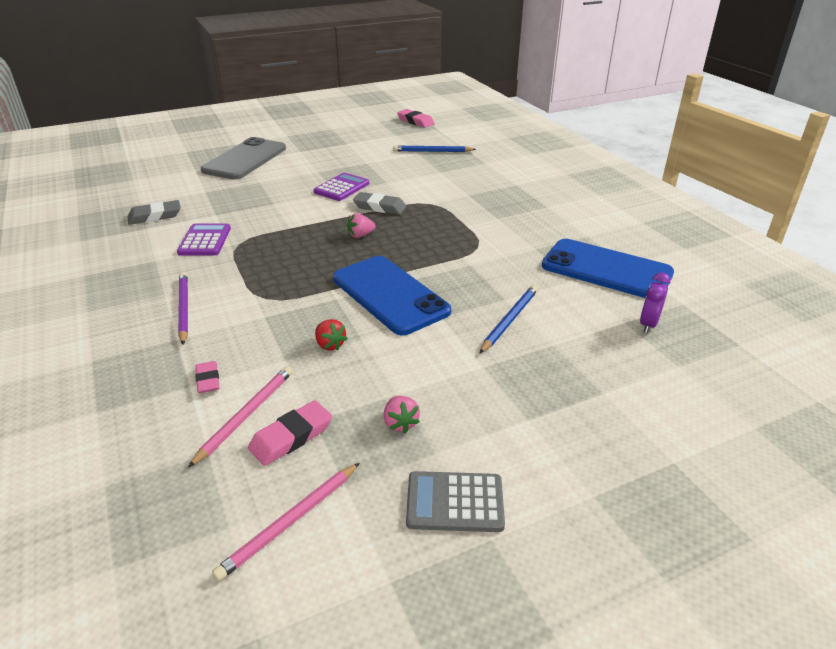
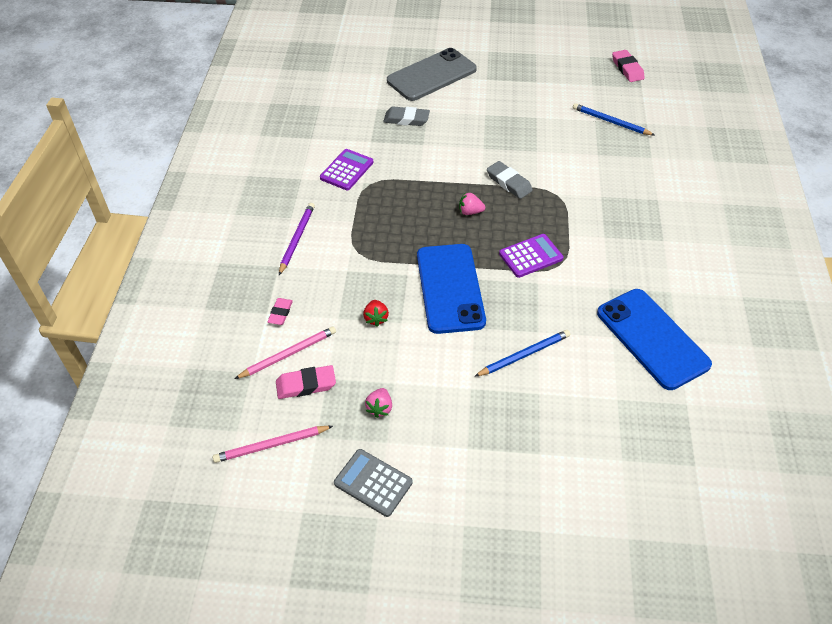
camera: 30 degrees right, 15 degrees up
grey eraser [128,200,181,225] -> grey eraser moved to [383,106,430,126]
purple calculator [313,173,369,201] -> purple calculator moved to [499,234,563,278]
purple clock [640,272,671,333] -> none

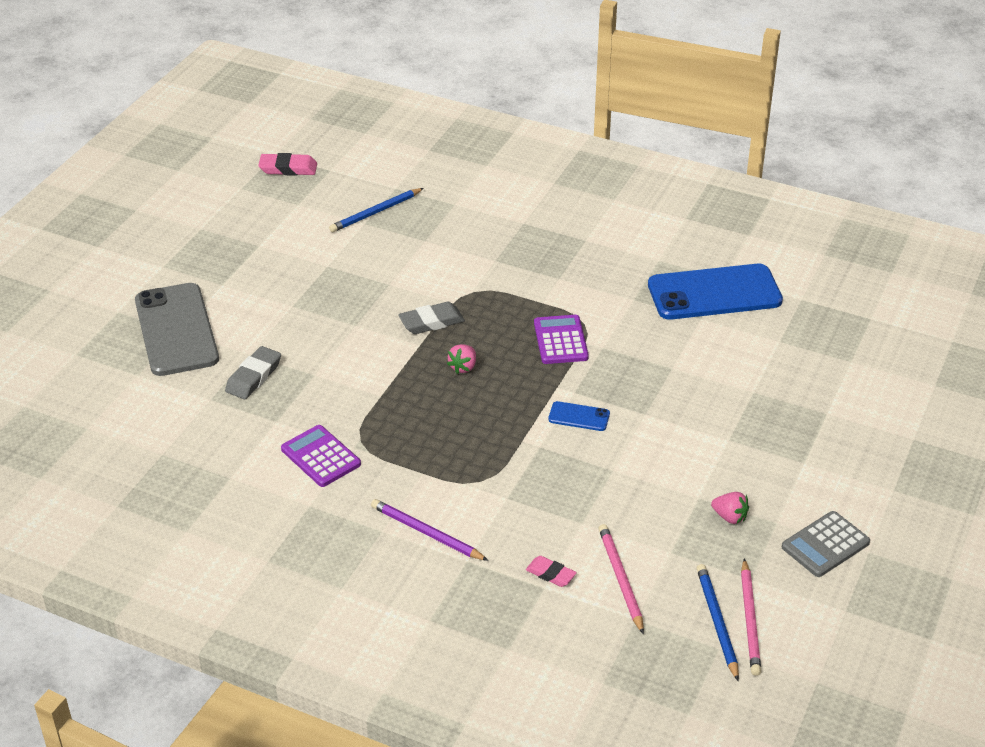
camera: 70 degrees left, 10 degrees down
pink eraser [276,365,336,399] -> none
red strawberry [363,300,389,327] -> none
blue phone [417,244,486,334] -> blue phone [548,401,610,431], size x0.43
blue pencil [474,330,570,377] -> blue pencil moved to [696,564,739,681]

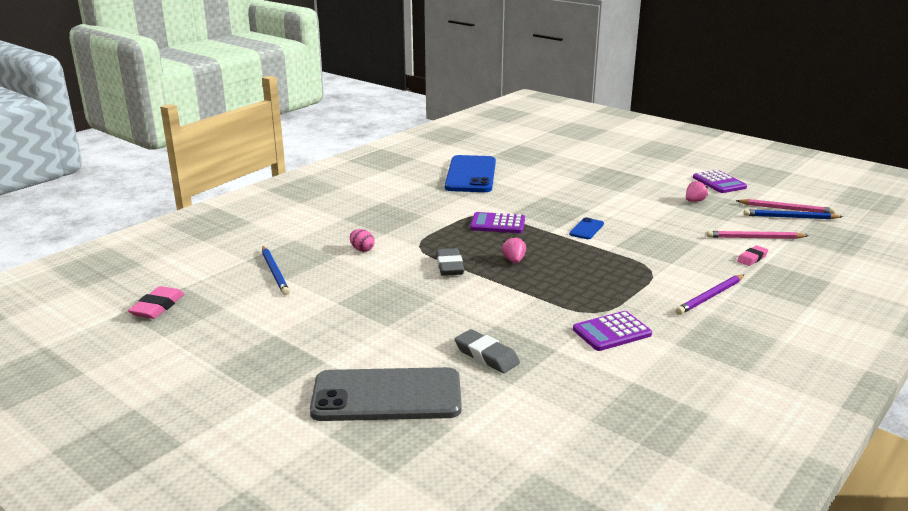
camera: 75 degrees left, 15 degrees down
pink strawberry [447,344,476,374] -> pink strawberry turned 135 degrees counterclockwise [502,236,526,263]
grey calculator [782,511,870,577] -> purple calculator [693,170,747,193]
none -> pink egg [350,229,375,252]

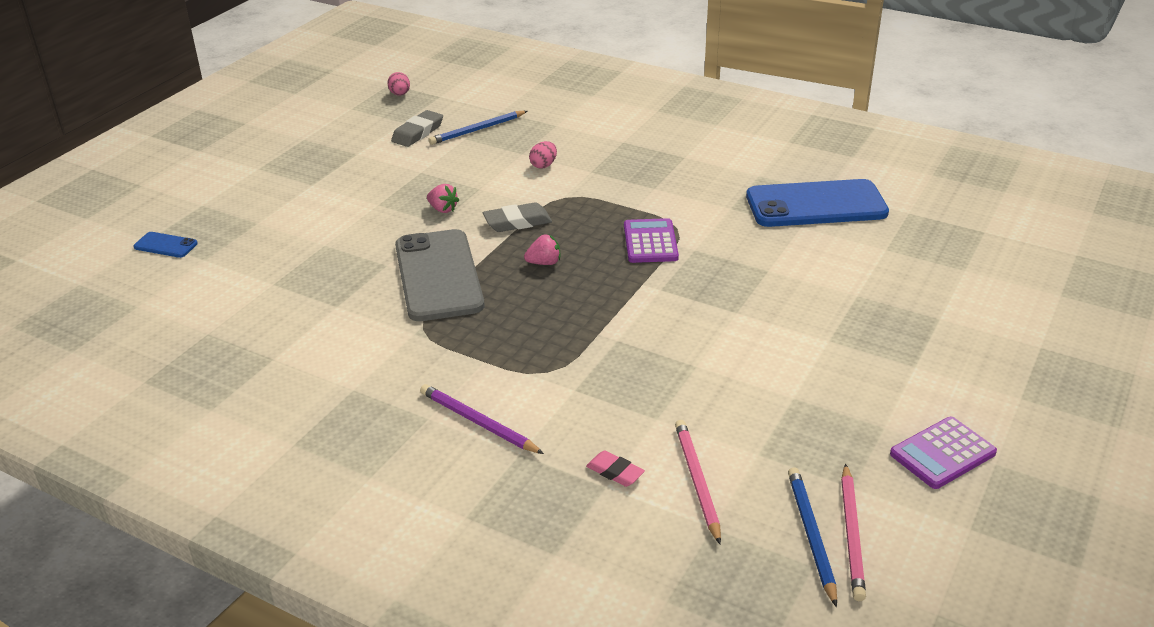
camera: 80 degrees right, 10 degrees up
pink eraser [128,286,184,319] -> pink egg [388,72,410,96]
grey phone [310,367,462,421] -> grey phone moved to [395,229,485,321]
grey eraser [455,329,520,373] -> grey eraser moved to [391,110,443,147]
blue phone [569,217,604,239] -> blue phone moved to [133,232,198,258]
purple calculator [573,311,652,351] -> none
pink strawberry [686,180,708,202] -> pink strawberry moved to [427,184,459,213]

